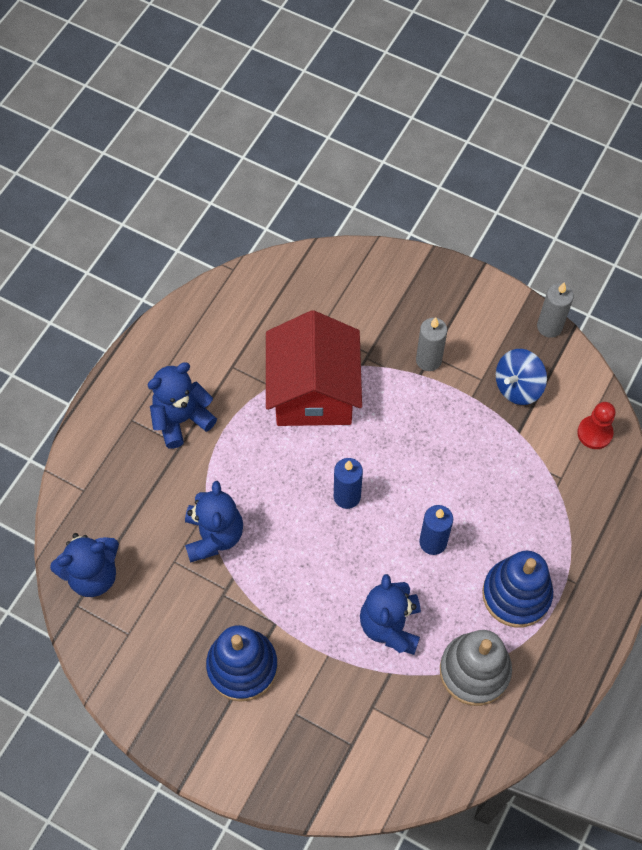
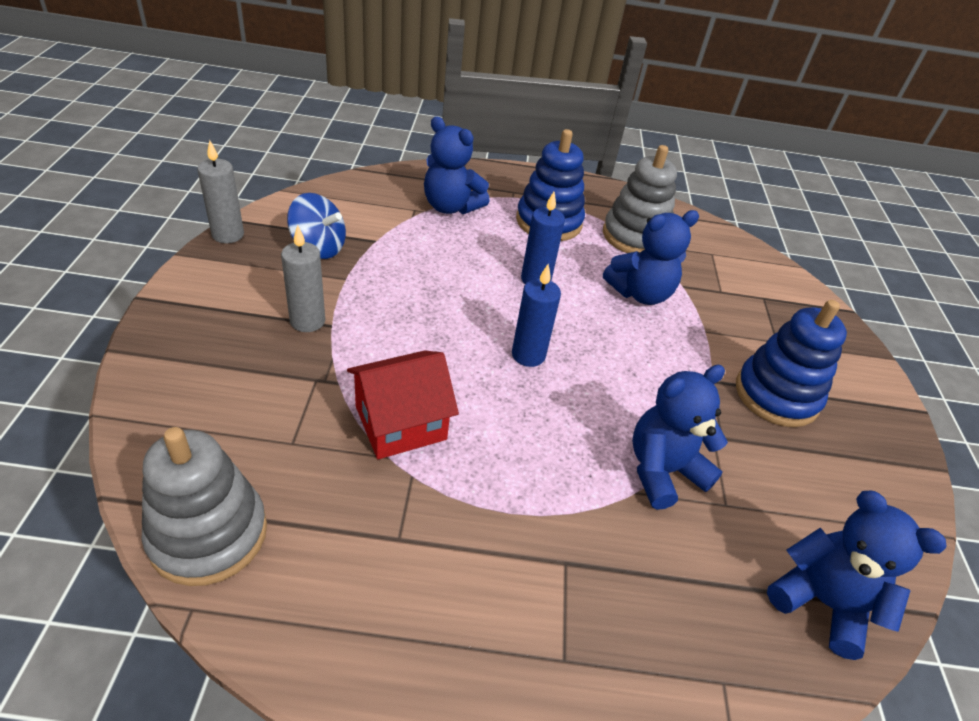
camera: 120 degrees left, 20 degrees down
blue teddy bear [148,362,217,449] -> blue teddy bear moved to [424,116,490,214]
red house [266,310,362,426] -> red house [347,350,459,459], size x0.65
red pawn [577,402,616,449] -> none
none -> grey stacking toy [142,427,267,586]

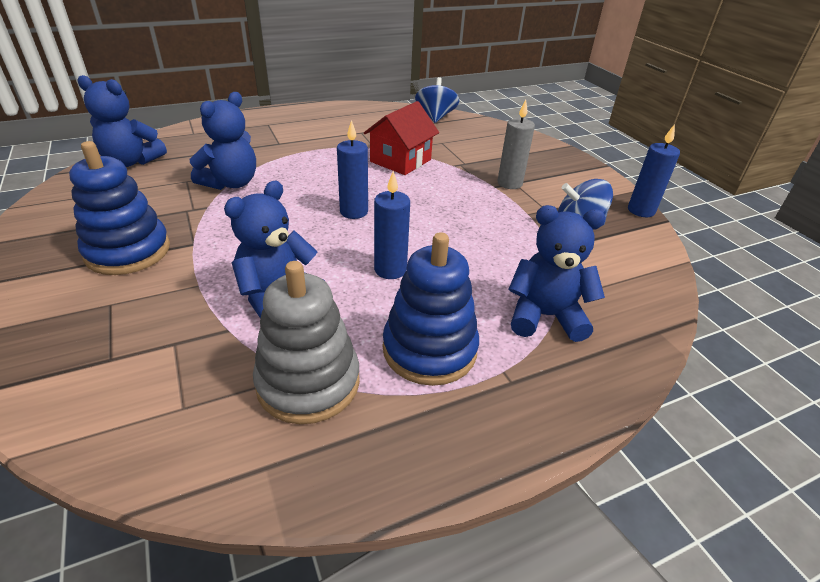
camera: 155 degrees right, 5 degrees down
grey stacking toy [142,427,267,586] -> blue spinning top [415,77,459,123]
grey candle [197,140,244,243] -> blue candle [628,124,680,217]

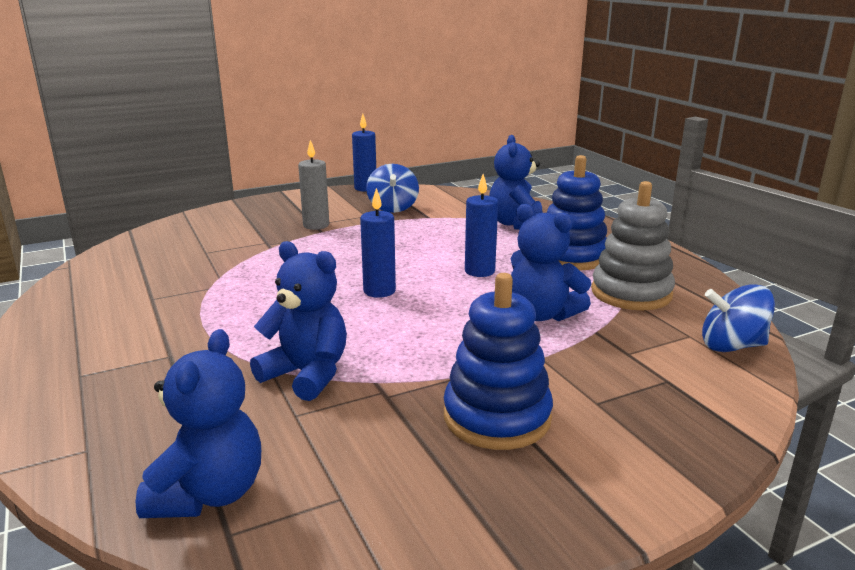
camera: 90 degrees left, 15 degrees down
red house [364,101,439,175] -> none
blue spinning top [415,77,459,123] -> blue spinning top moved to [702,284,775,352]

